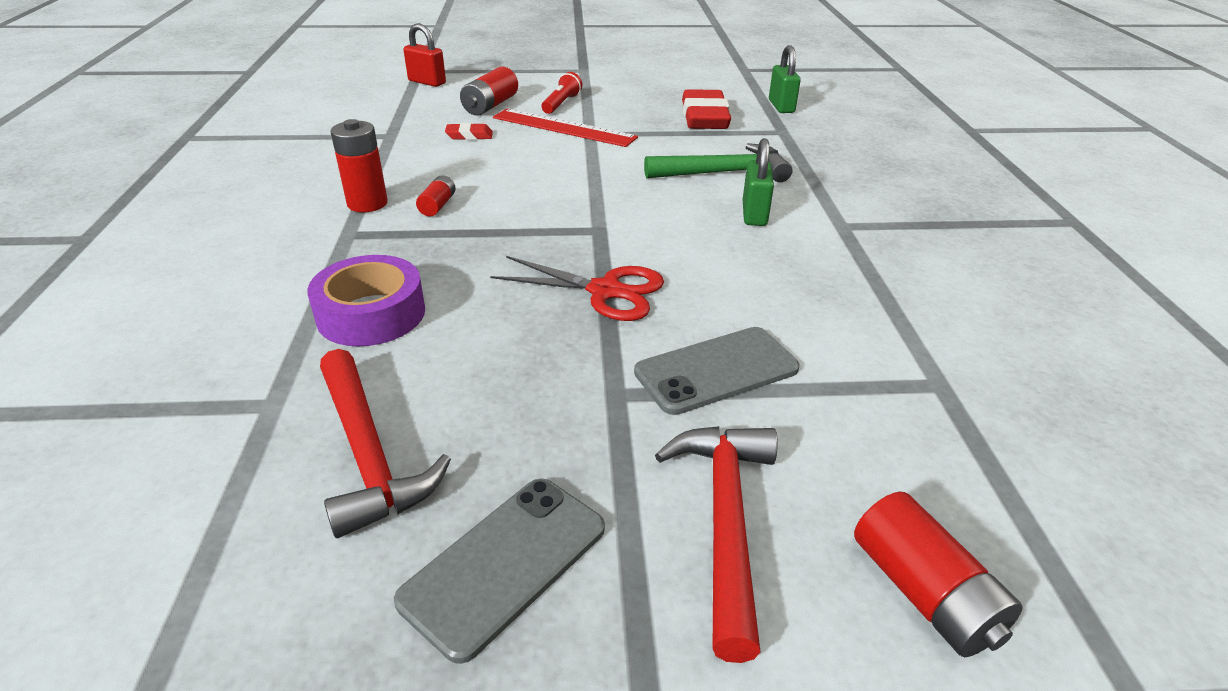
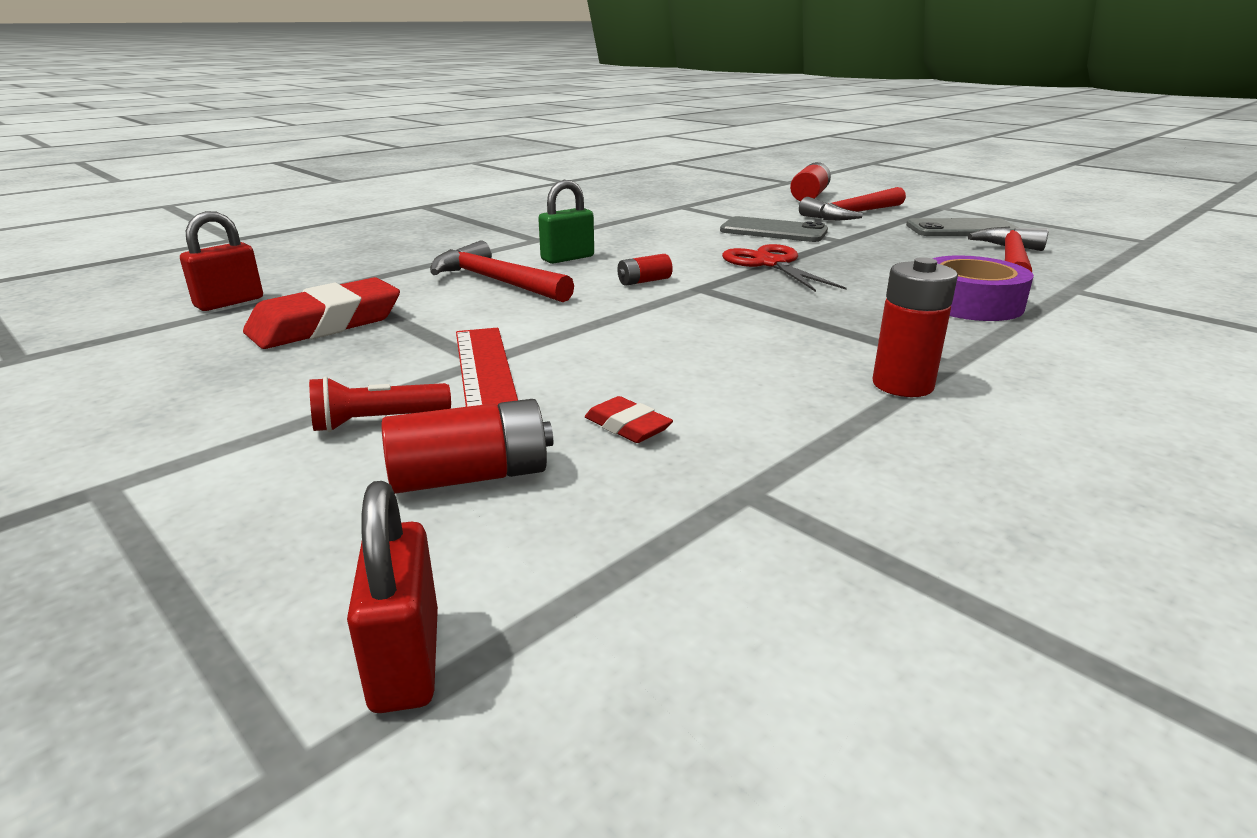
camera: 130 degrees left, 10 degrees down
red battery [416,175,456,216] -> red battery moved to [617,254,673,286]
green hammer [644,143,793,182] -> red hammer [430,241,574,302]
green padlock [769,45,801,113] -> red padlock [180,211,263,311]

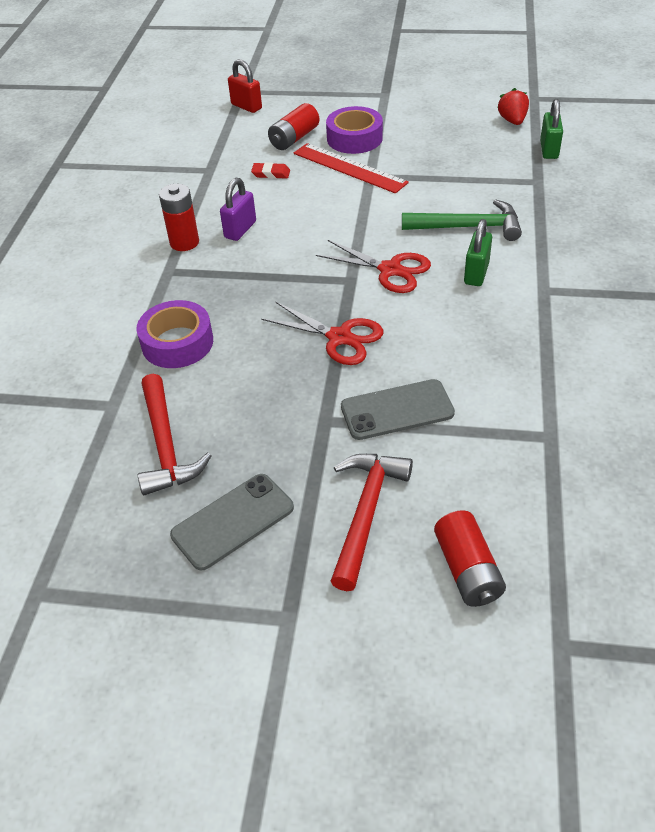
camera: 145 degrees right, 20 degrees up
red padlock [180,211,263,311] -> green padlock [540,99,563,159]
red eraser [243,277,400,349] -> none
red flashlight [309,376,451,432] -> purple tape [326,106,383,154]
red hammer [430,241,574,302] -> green hammer [402,199,522,241]
red battery [617,254,673,286] -> red scissors [316,240,431,293]
none -> purple padlock [220,178,256,241]
none -> red strawberry [497,88,529,125]

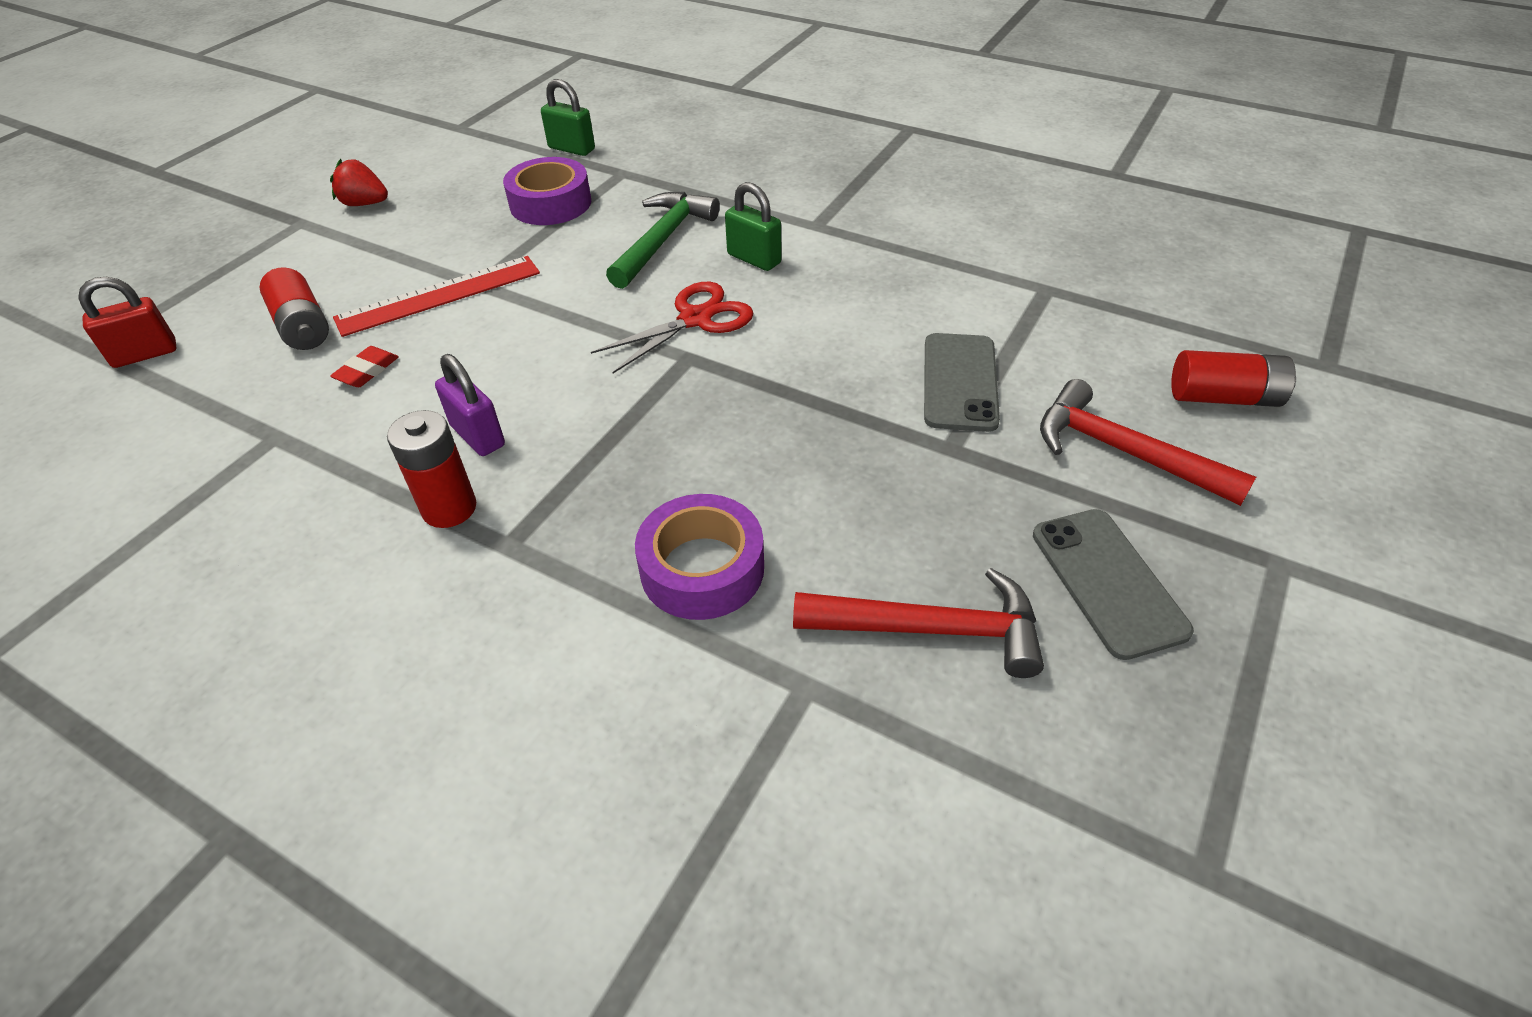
camera: 70 degrees left, 0 degrees up
red scissors [261,301,383,365] -> none
purple tape [326,106,383,154] -> purple tape moved to [503,157,591,225]
red strawberry [497,88,529,125] -> red strawberry moved to [330,159,388,206]

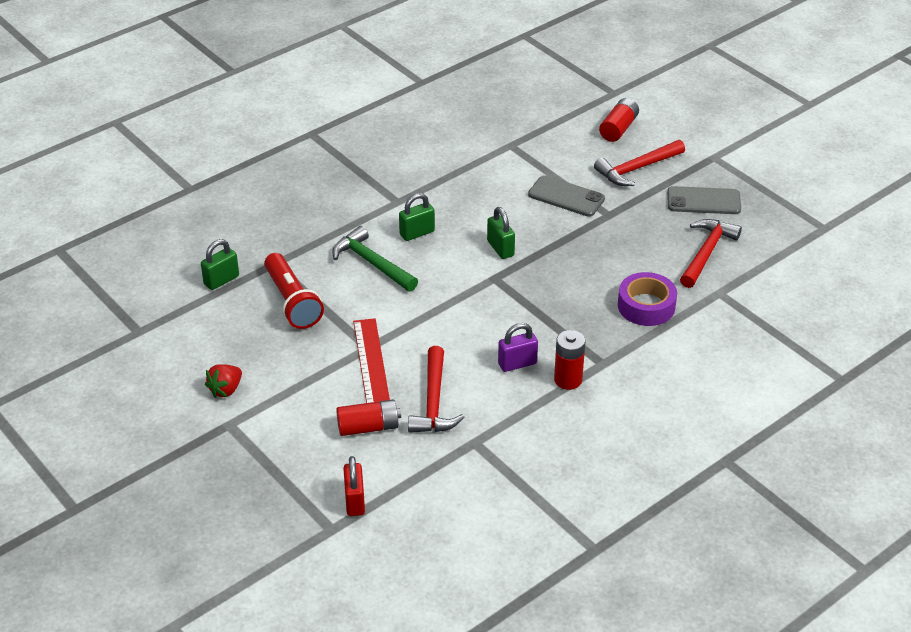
camera: 70 degrees left, 5 degrees down
red eraser [330,346,399,387] -> red hammer [408,346,465,433]
purple tape [503,157,591,225] -> red flashlight [264,253,324,329]
red scissors [591,282,754,373] -> none
none -> green padlock [487,207,515,259]

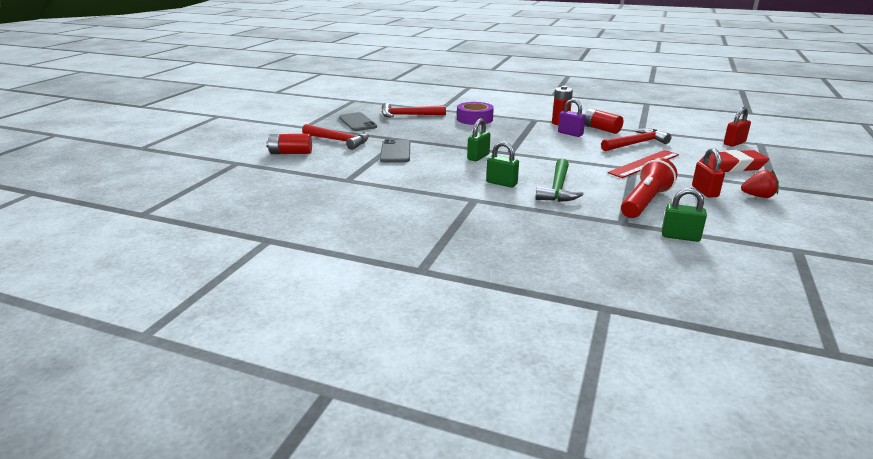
camera: 120 degrees left, 15 degrees down
red battery [336,399,401,436] -> red battery moved to [585,108,623,134]
none -> red padlock [692,148,725,198]
none -> red eraser [700,150,769,173]

